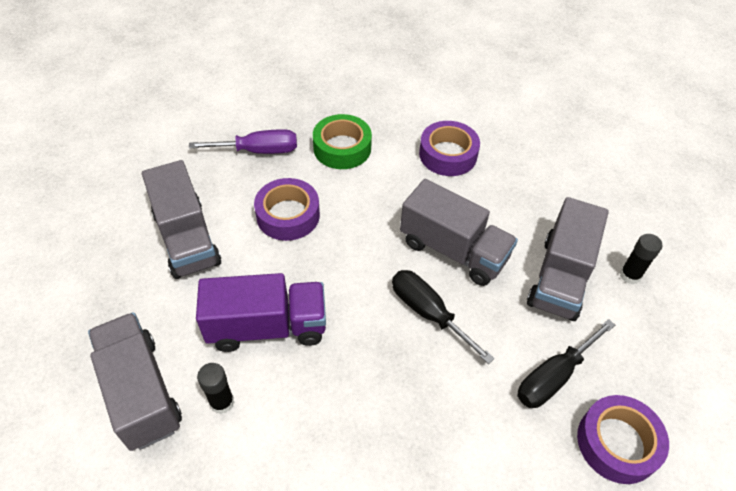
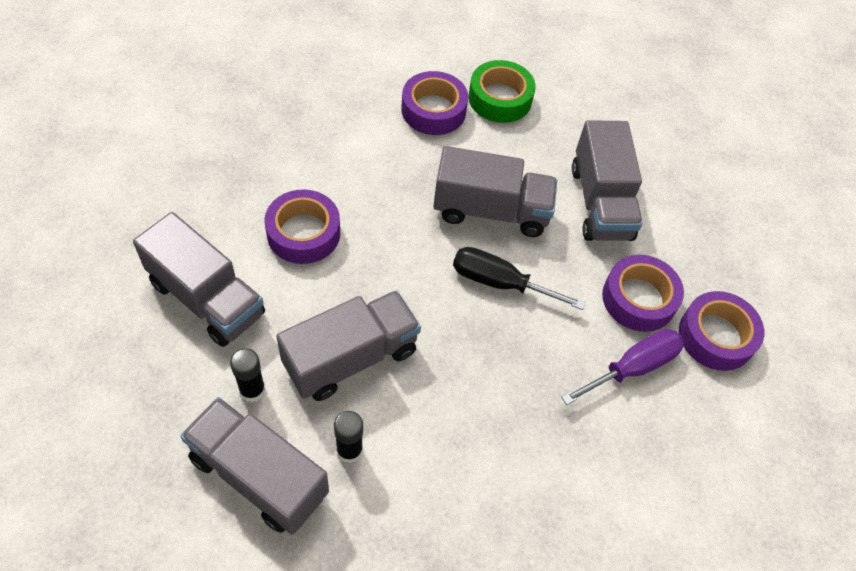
camera: 30 degrees left, 5 degrees up
purple screwdriver [189,129,297,154] -> purple screwdriver moved to [561,329,684,405]
purple truck [196,273,326,352] -> grey truck [276,290,421,401]
green tape [313,114,372,169] -> green tape moved to [469,60,536,123]
black screwdriver [517,319,615,408] -> purple tape [602,255,684,332]
black glue stick [620,234,662,284] -> black glue stick moved to [230,348,266,402]

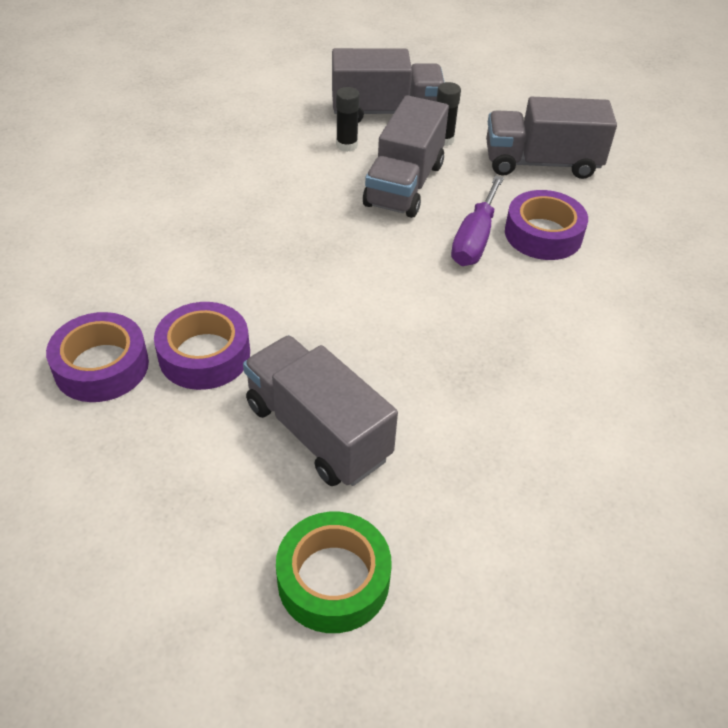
camera: 145 degrees right, 10 degrees down
purple tape [401,71,469,135] -> none
grey truck [433,146,557,237] -> none
black screwdriver [453,247,585,310] -> none
green tape [469,60,536,123] -> green tape moved to [276,512,392,633]
purple screwdriver [561,329,684,405] -> purple screwdriver moved to [451,175,504,266]

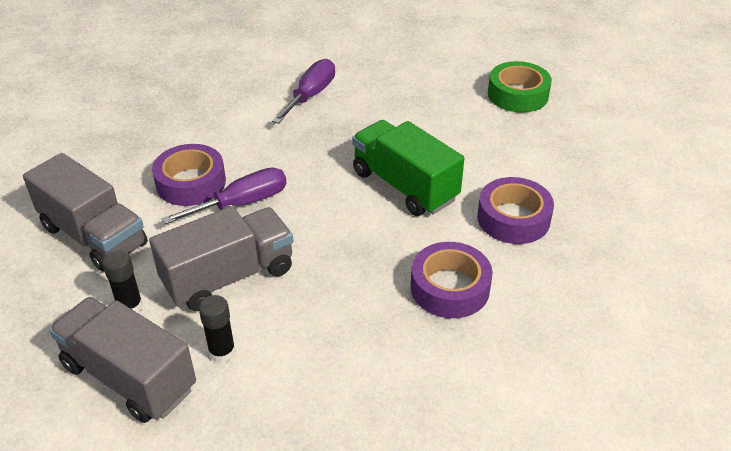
camera: 140 degrees left, 5 degrees down
purple tape [46,312,149,402] -> purple tape moved to [411,242,493,318]
grey truck [243,335,398,486] -> none
none -> purple screwdriver [272,59,335,124]
none -> green truck [352,120,464,216]

